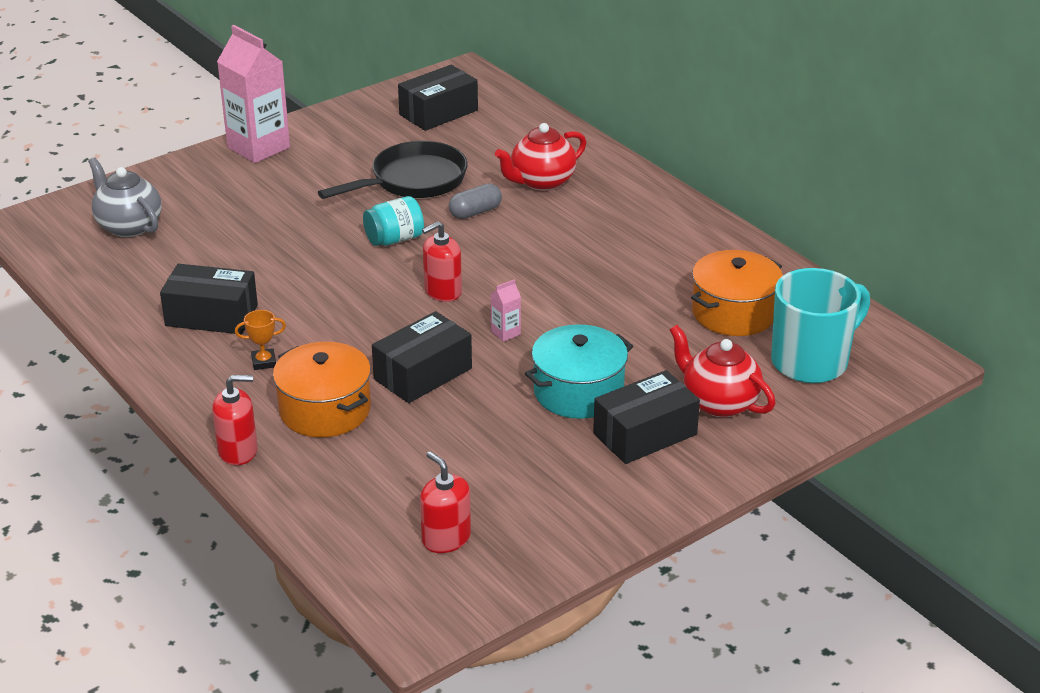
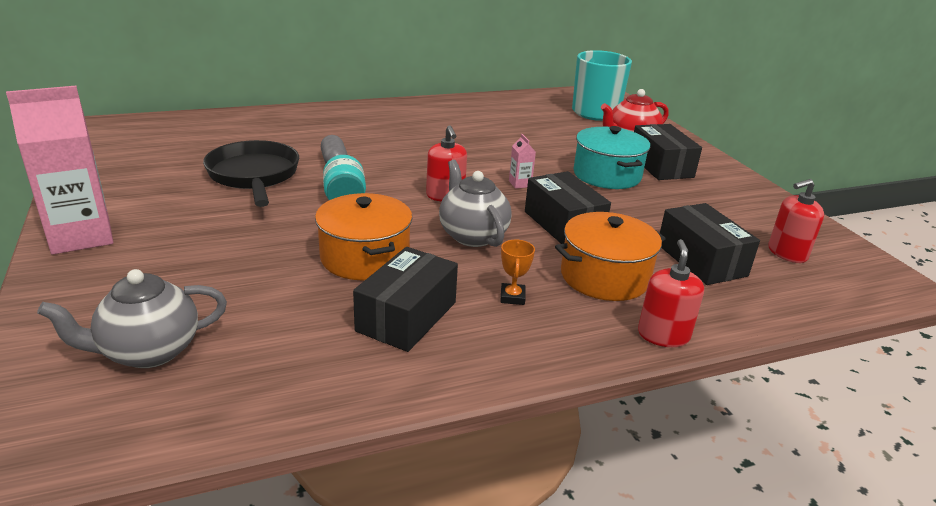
camera: 75 degrees left, 5 degrees down
black box [398,65,478,131] -> black box moved to [660,203,760,285]
red teapot [495,123,586,191] -> none
orange pot [691,250,783,336] -> orange pot moved to [315,193,412,280]
none -> grey teapot [439,160,512,247]

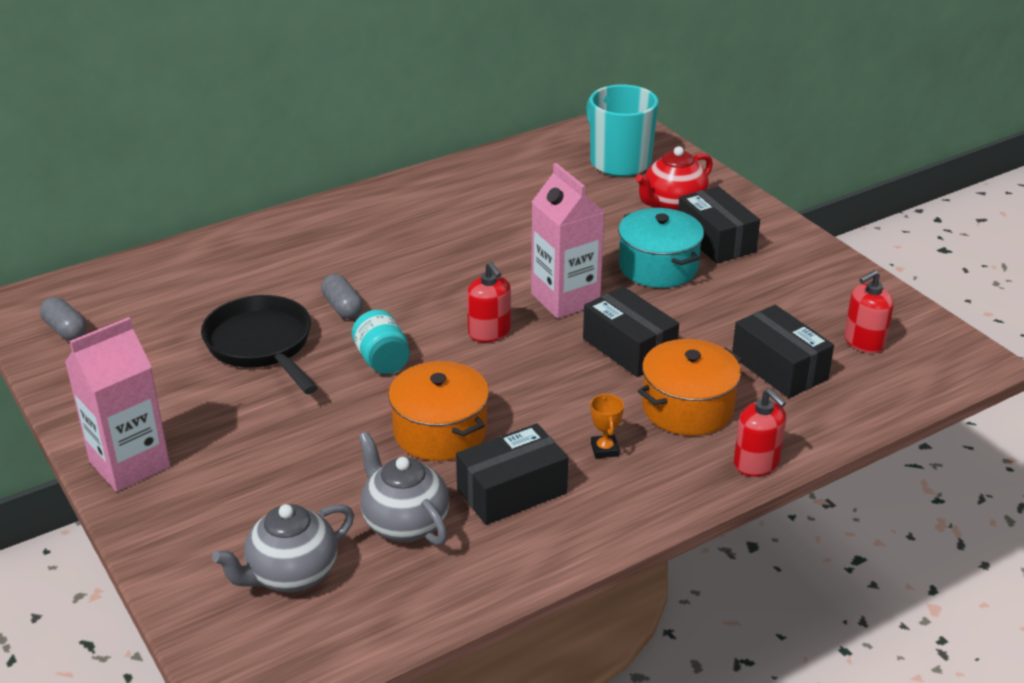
camera: 10 degrees left, 5 degrees up
black box [353,247,458,352] -> black box turned 45 degrees clockwise [456,423,568,525]
grey teapot [439,160,512,247] -> grey teapot moved to [358,432,449,545]
pink carton [509,134,536,189] -> pink carton [531,163,605,319], size x2.45
red soap dispenser [638,239,704,347] -> red soap dispenser turned 150 degrees clockwise [734,389,786,476]
none -> grey capsule [40,297,87,341]

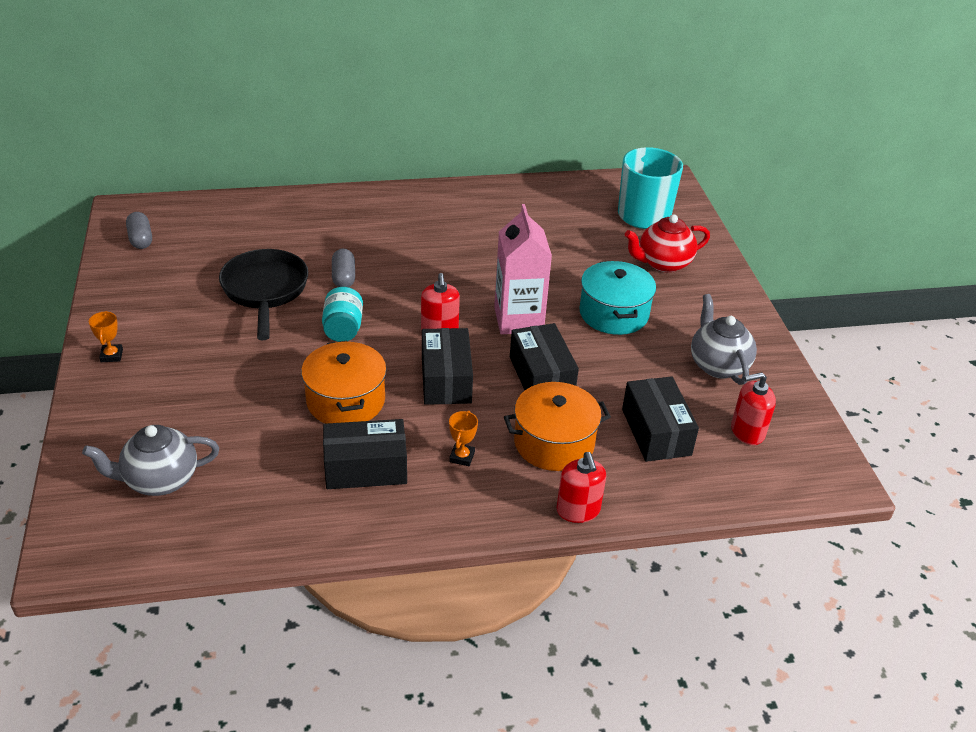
camera: 20 degrees right, 5 degrees up
pink carton [65,317,170,492] -> orange trophy [89,311,123,362]
grey teapot [358,432,449,545] -> grey teapot moved to [691,294,757,385]
black box [678,186,760,263] -> black box moved to [422,328,473,405]

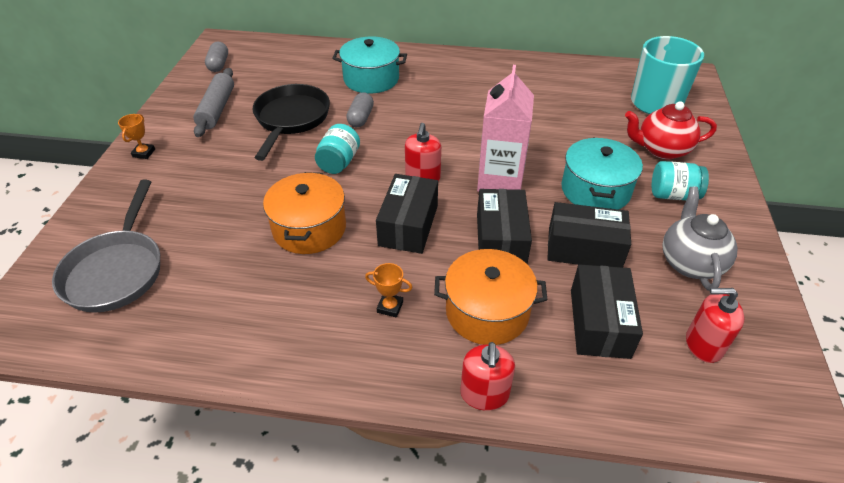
camera: 20 degrees right, 5 degrees up
grey teapot [82,425,219,496] -> grey pan [52,180,160,313]
black box [323,419,407,489] -> black box moved to [547,202,631,268]
orange trophy [449,410,478,466] -> orange trophy turned 75 degrees clockwise [365,263,412,318]
none -> grey rolling pin [193,68,234,137]
none -> turquoise pot [332,37,407,93]
none -> turquoise jar [652,161,709,200]

